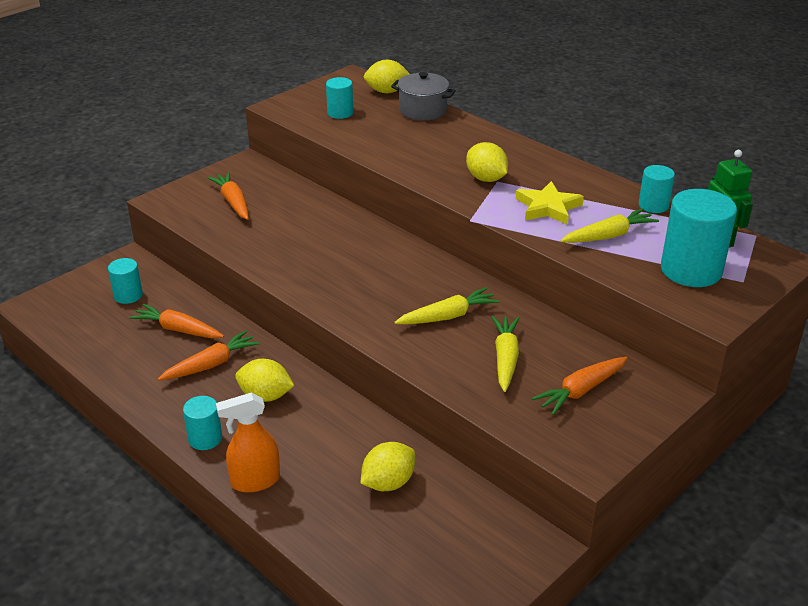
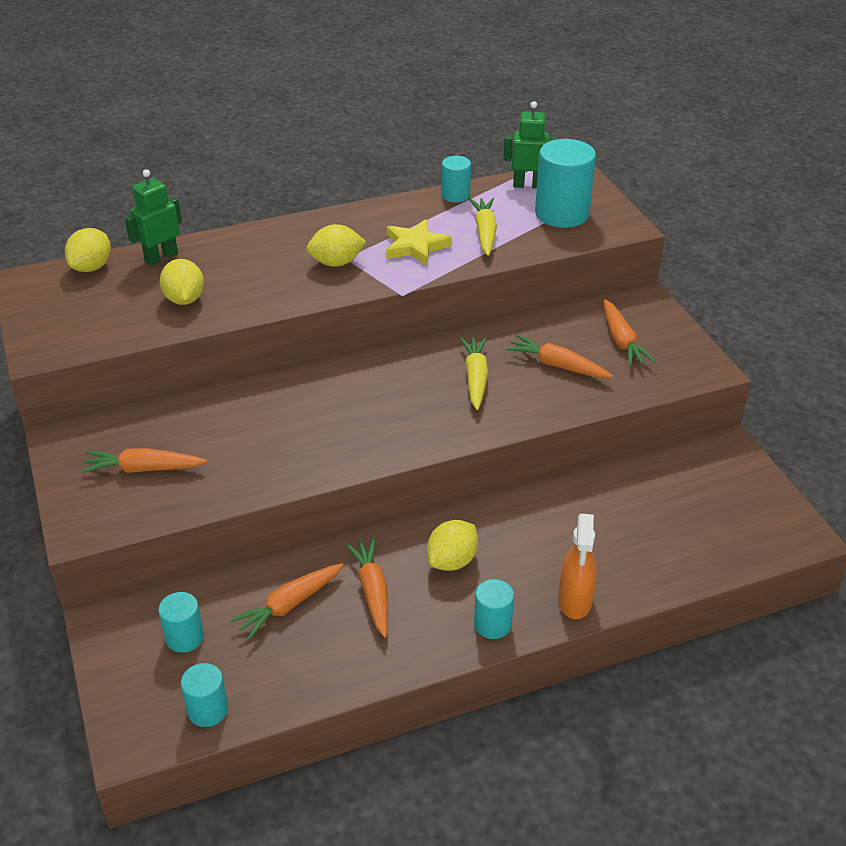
camera: 65 degrees left, 5 degrees up
turquoise cylinder [326,77,353,119] -> turquoise cylinder moved to [181,663,228,727]
yellow lemon [360,442,415,491] -> yellow lemon moved to [160,259,204,305]
grey pot [391,72,456,121] -> green robot [124,169,182,266]
yellow carrot [492,316,519,392] -> orange carrot [506,335,613,378]

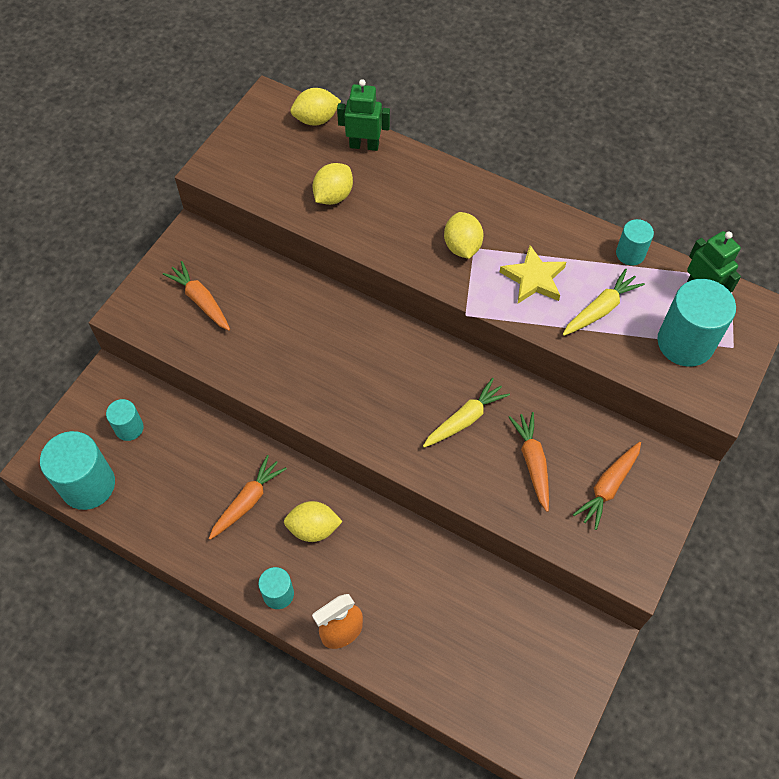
camera: 50 degrees right, 20 degrees up
turquoise cylinder [181,663,228,727] -> turquoise cylinder [40,431,115,510], size x1.84
orange carrot [230,563,344,640] -> none
yellow lemon [307,224,366,267] -> yellow lemon turned 45 degrees clockwise [444,212,483,259]

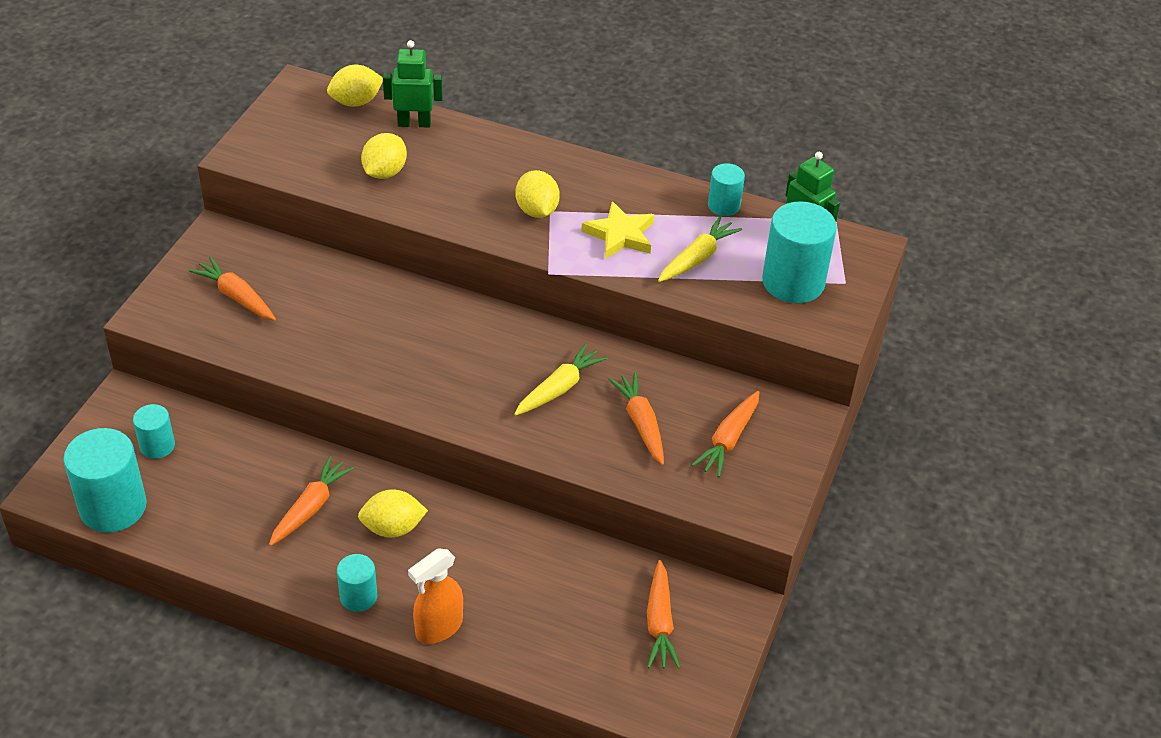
camera: 10 degrees left, 15 degrees down
none -> orange carrot [647,560,680,669]

